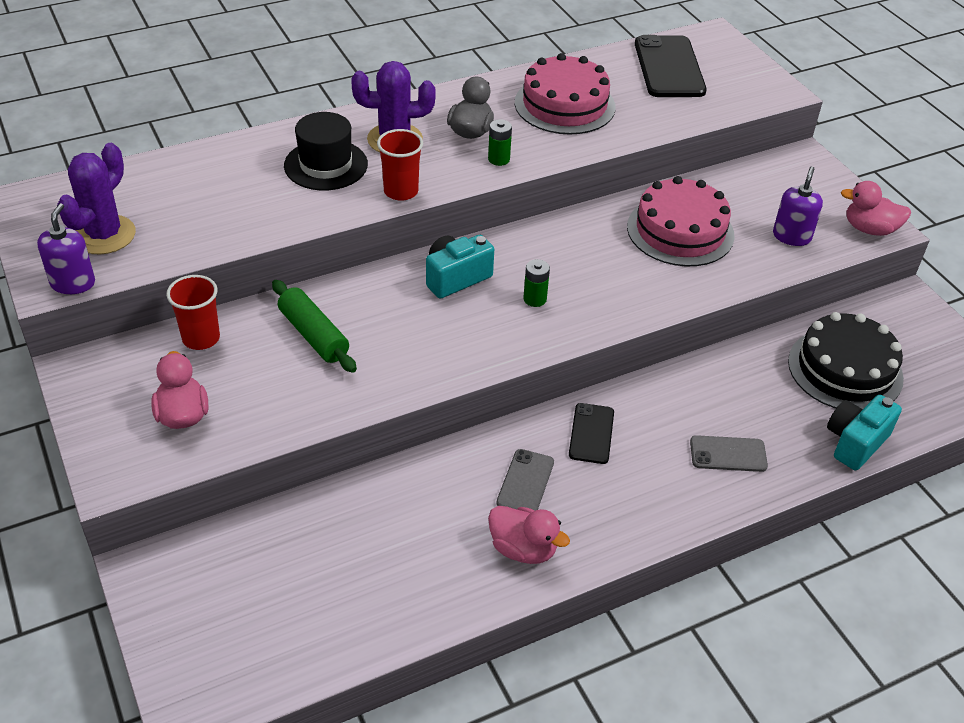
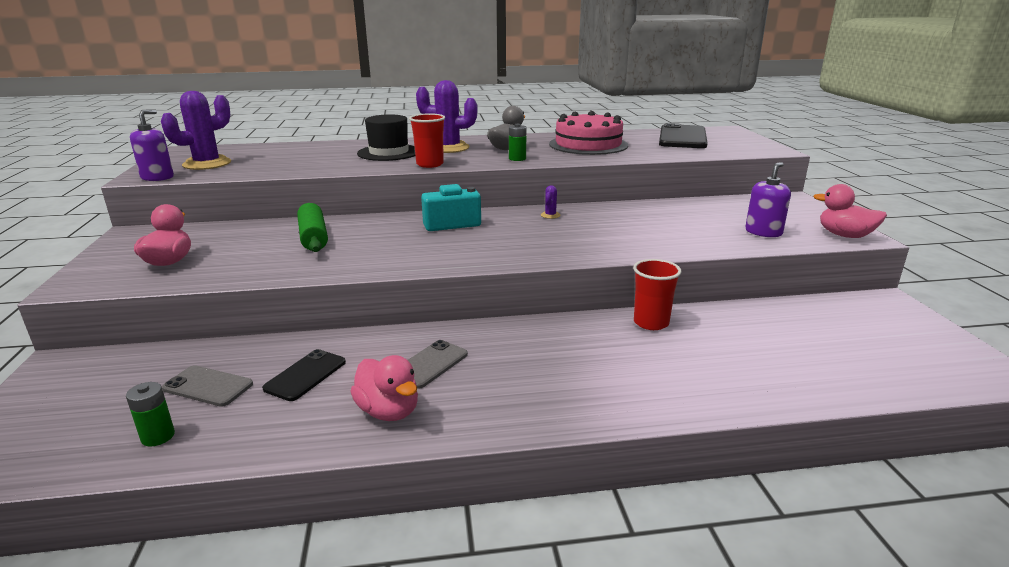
camera: 20 degrees right, 20 degrees down
red cup [166,275,220,350] -> red cup moved to [633,259,681,330]
green battery [523,259,550,307] -> green battery moved to [126,382,175,447]
black phone [569,403,614,464] -> black phone moved to [262,349,346,401]
pink cake [627,176,735,266] -> none
grey phone [690,435,768,472] -> grey phone moved to [162,365,253,407]
black cake [788,312,904,409] -> none
turquoise camera [827,395,902,470] -> none
none -> purple cactus [541,185,560,219]

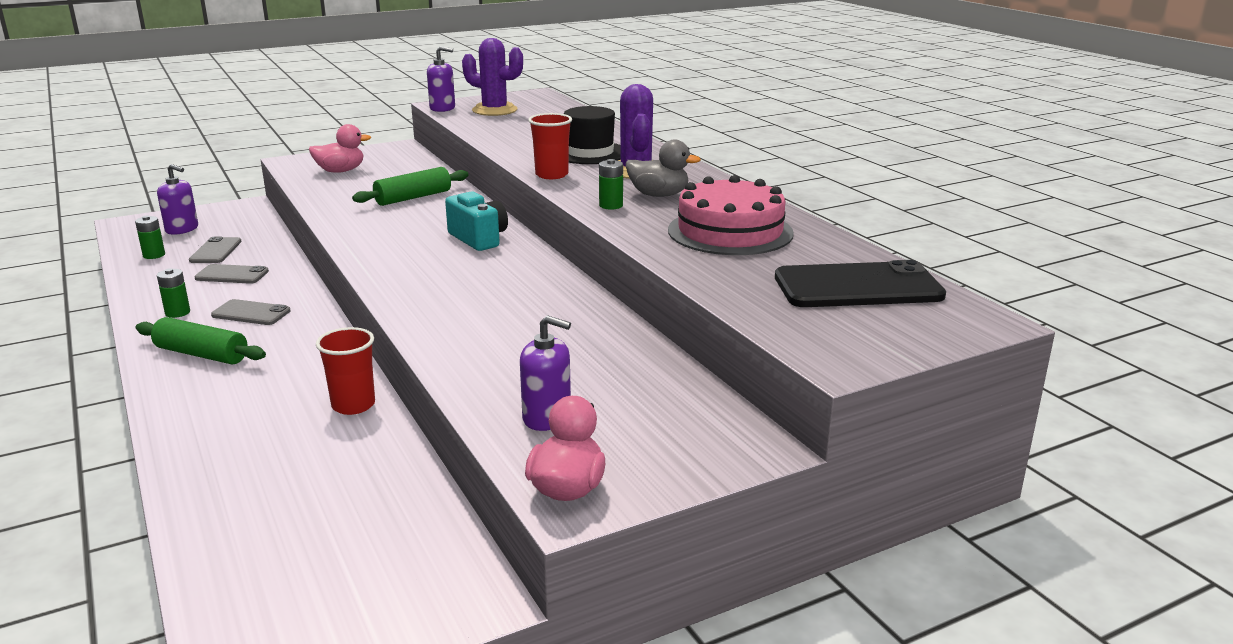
camera: 70 degrees right, 0 degrees up
black phone [262,349,346,401] -> grey phone [194,264,269,284]
pink duck [350,355,418,421] -> green battery [157,268,190,318]
purple cactus [541,185,560,219] -> none
none -> green rolling pin [136,317,266,364]
none -> purple soap dispenser [157,164,198,235]

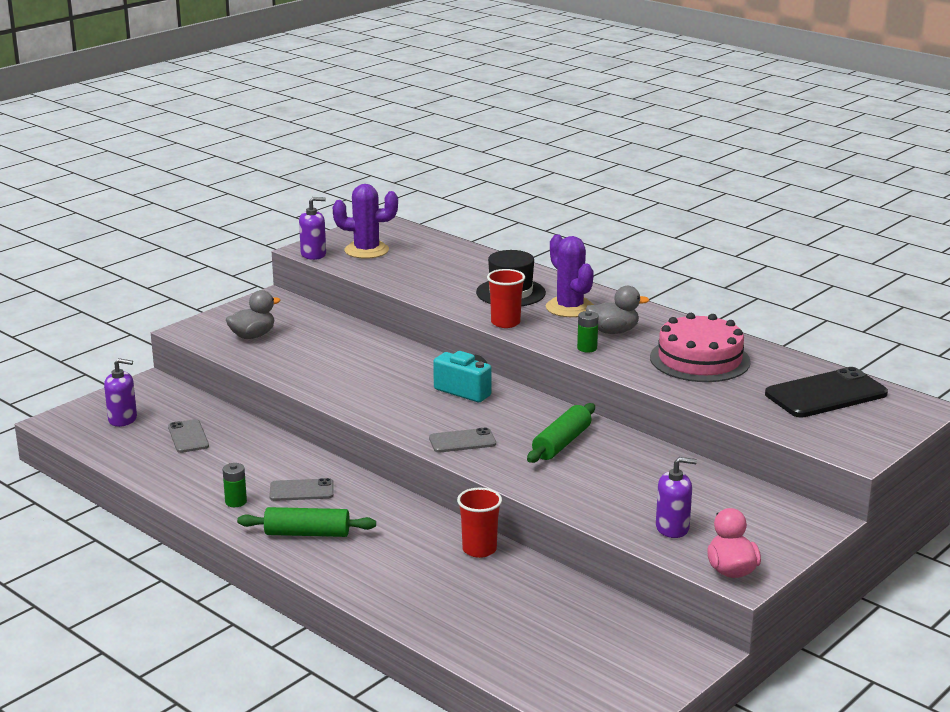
camera: 20 degrees left, 0 degrees up
green battery [135,215,165,259] -> none
grey phone [194,264,269,284] -> grey phone moved to [429,427,496,453]
pink duck [309,124,371,173] -> grey duck [226,290,281,339]
green rolling pin [352,167,469,206] -> green rolling pin moved to [527,403,595,463]

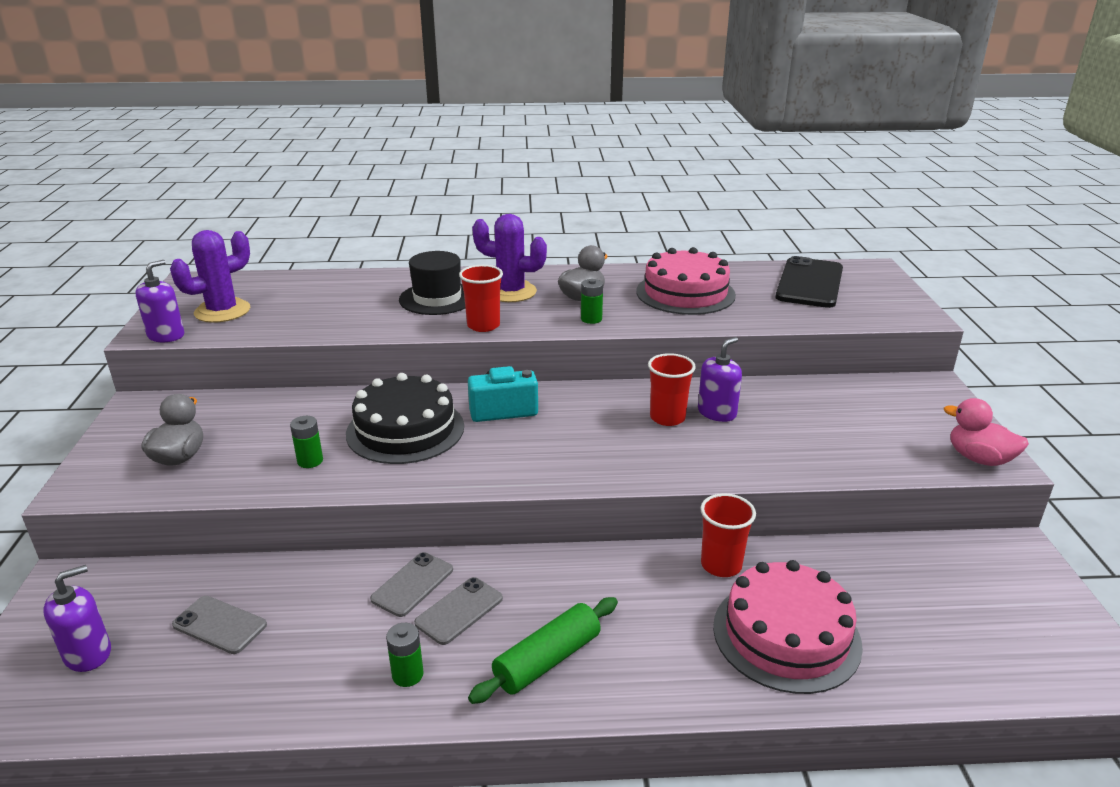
camera: 45 degrees left, 5 degrees up
grey phone [429,427,496,453] -> grey phone moved to [370,552,453,617]
green rolling pin [527,403,595,463] -> red cup [648,353,696,426]
purple soap dispenser [656,457,697,538] -> purple soap dispenser moved to [698,337,742,422]
none -> green battery [290,416,323,468]
none -> black cake [346,373,464,464]
none -> pink cake [713,560,863,694]

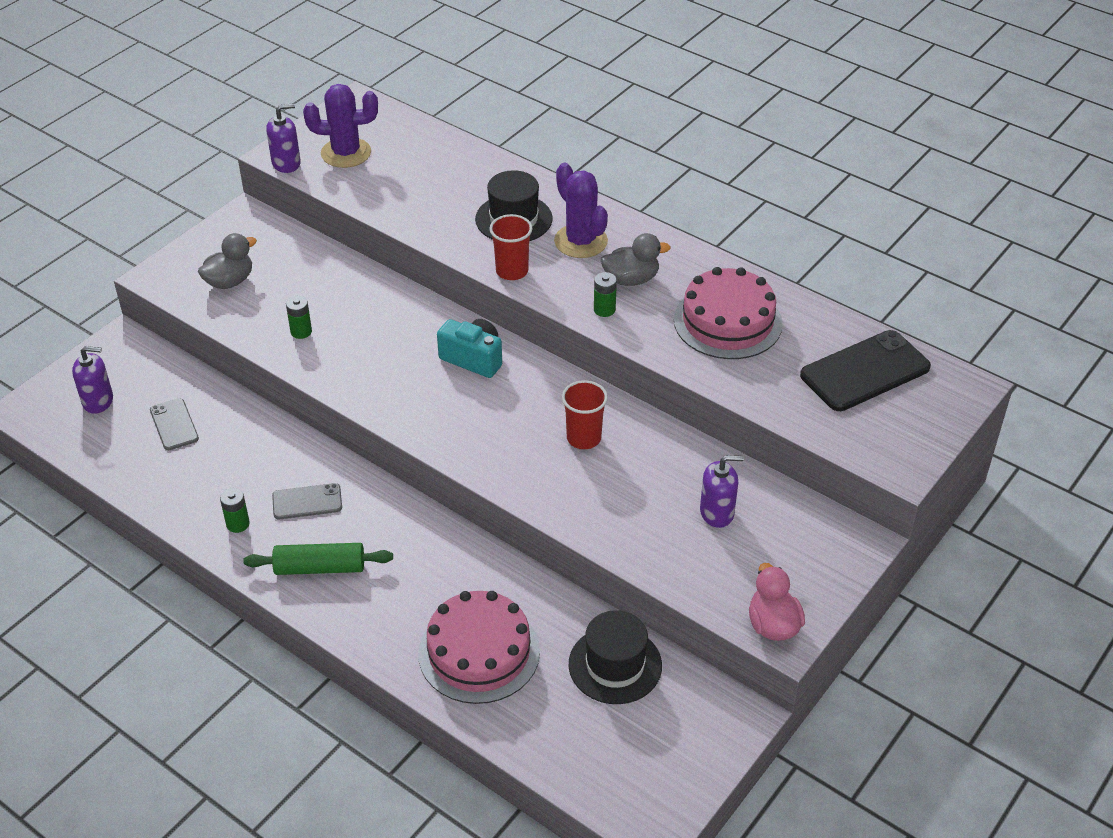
camera: 40 degrees right, 15 degrees up
black cake [346,373,464,464] -> none
grey phone [370,552,453,617] -> none
purple soap dispenser [698,337,742,422] -> purple soap dispenser moved to [700,455,744,528]
red cup [700,493,756,577] -> none
none -> black hat [569,610,662,704]

